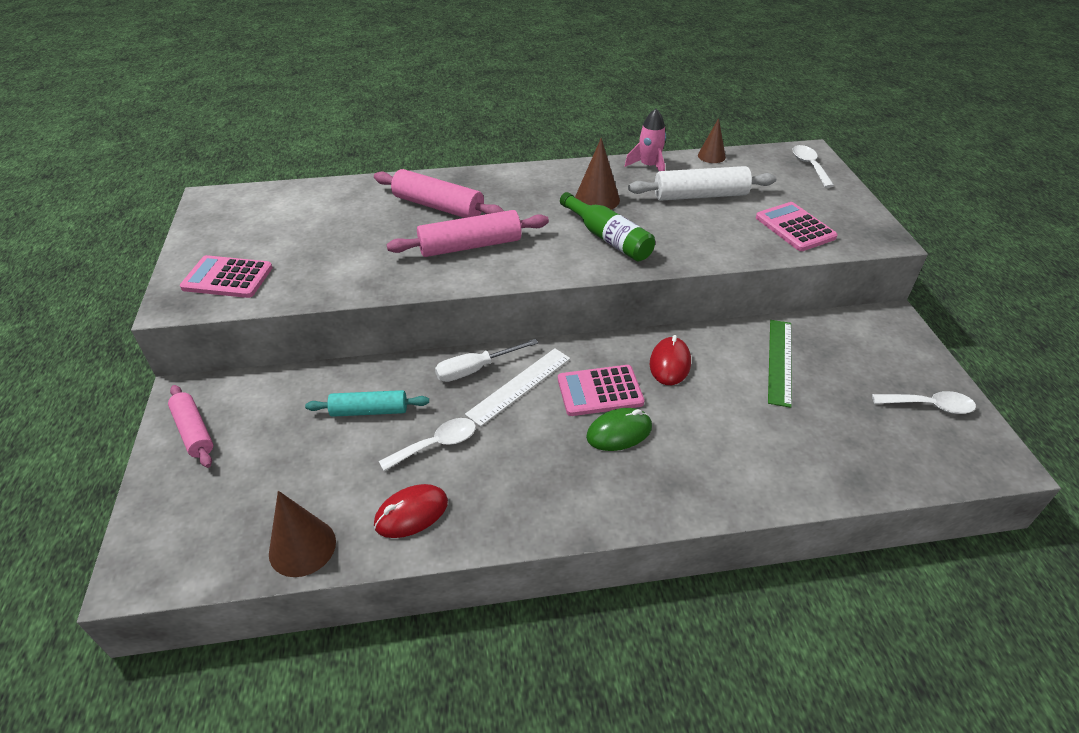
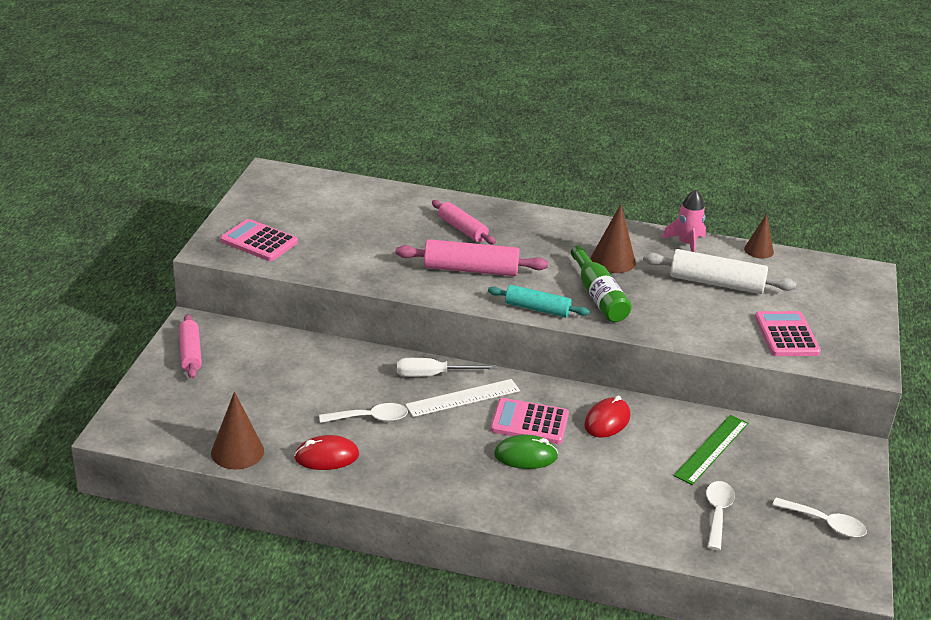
camera: 20 degrees right, 10 degrees down
turquoise rolling pin [305,390,429,417] -> turquoise rolling pin moved to [488,285,590,318]
pink rolling pin [374,169,504,218] -> pink rolling pin [432,200,496,245], size x0.66
white spoon [792,145,834,188] -> white spoon moved to [706,481,735,550]

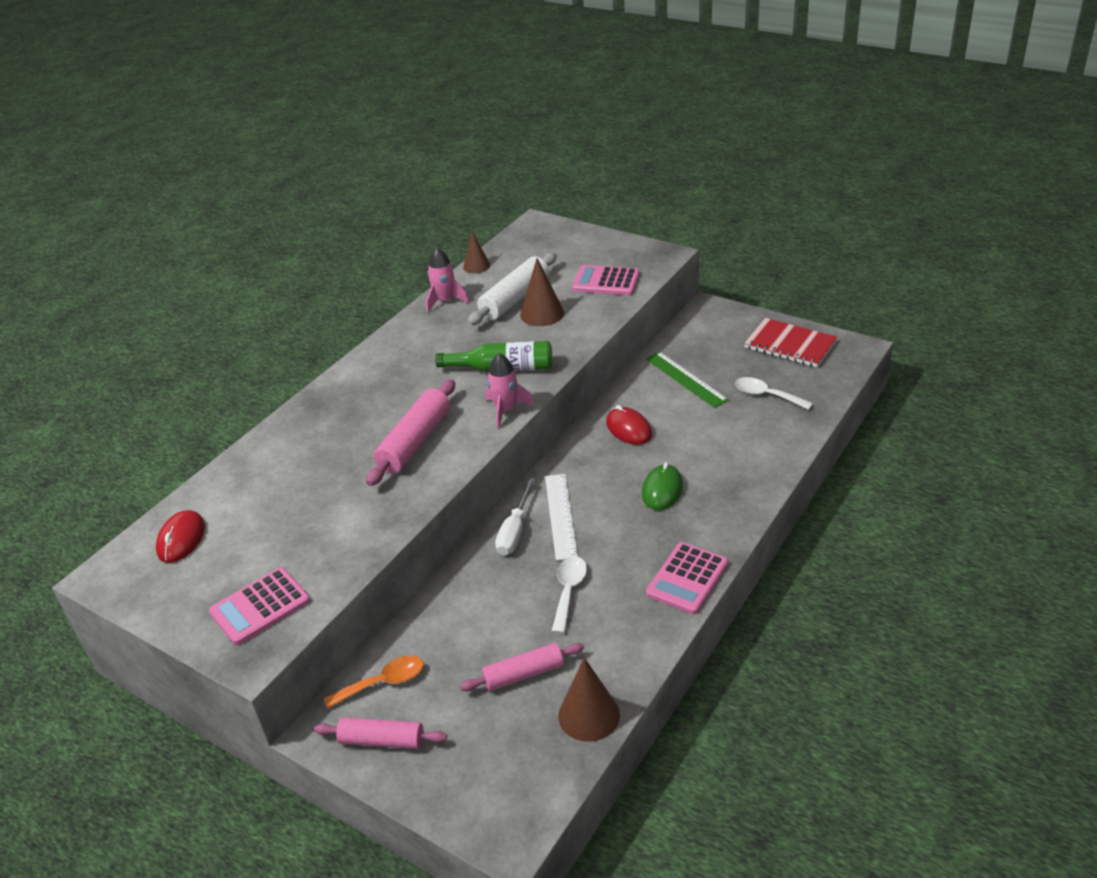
camera: 65 degrees left, 5 degrees up
red mouse [294,435,359,470] -> red mouse moved to [156,510,205,563]
pink rolling pin [432,200,496,245] -> pink rolling pin moved to [460,643,584,691]
turquoise rolling pin [488,285,590,318] -> pink rocket [486,353,534,428]
pink calculator [490,398,569,444] -> pink calculator moved to [646,542,728,614]
brown cone [591,204,636,273] -> brown cone moved to [520,258,564,326]
white spoon [772,498,867,537] -> red notebook [744,318,837,367]
none -> orange spoon [323,655,424,709]

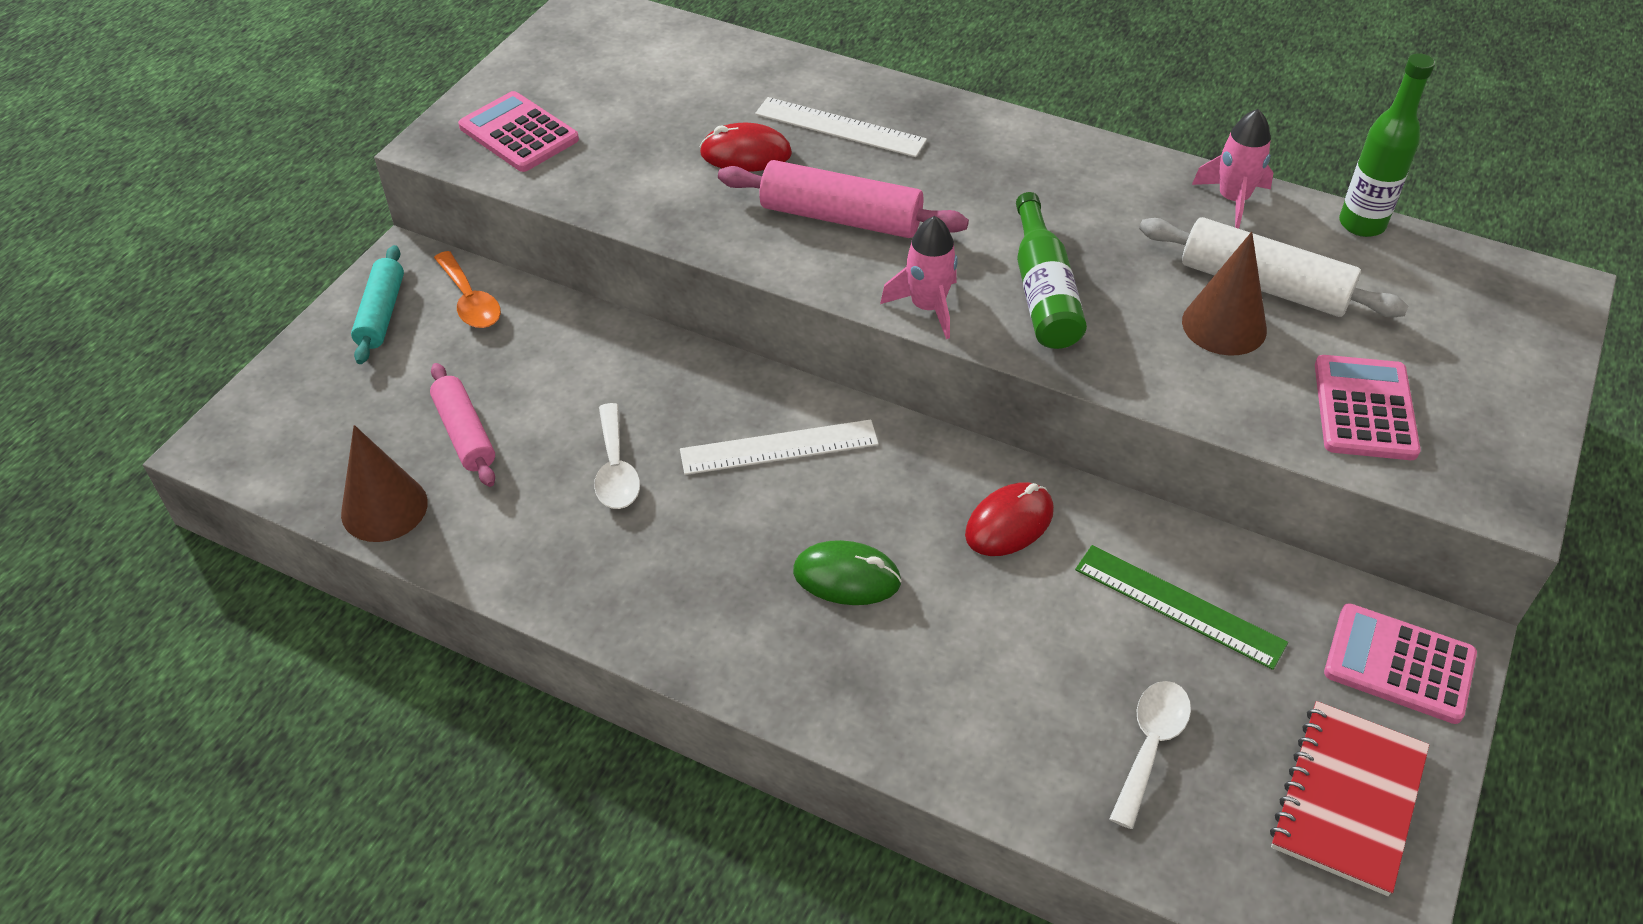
camera: 80 degrees right, 10 degrees up
red mouse [156,510,205,563] -> red mouse moved to [700,123,792,171]
pink rolling pin [314,717,447,749] -> turquoise rolling pin [351,245,404,364]
brown cone [463,231,490,273] -> green bottle [1339,53,1435,237]
white screwdriver [495,478,535,556] -> none
white spoon [551,556,587,634] -> white spoon turned 75 degrees clockwise [594,403,640,509]
green ruler [645,351,729,408] -> green ruler turned 75 degrees clockwise [1075,545,1288,670]
pink calculator [646,542,728,614] -> pink calculator moved to [1324,603,1477,724]
none -> white ruler [755,97,927,157]

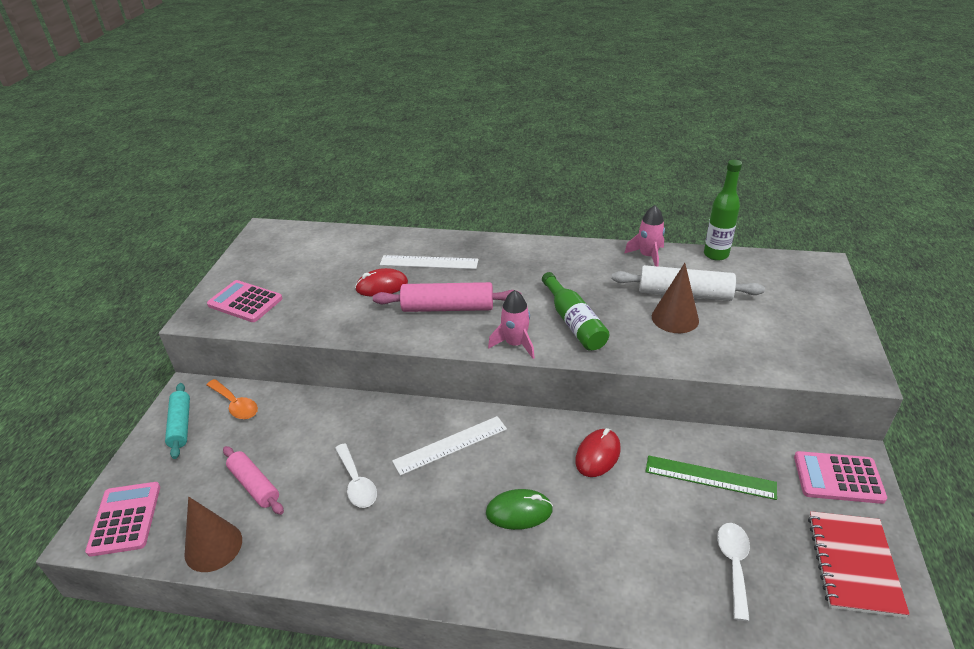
camera: 15 degrees left, 10 degrees down
pink calculator [1315,355,1421,460] -> pink calculator moved to [85,482,160,557]

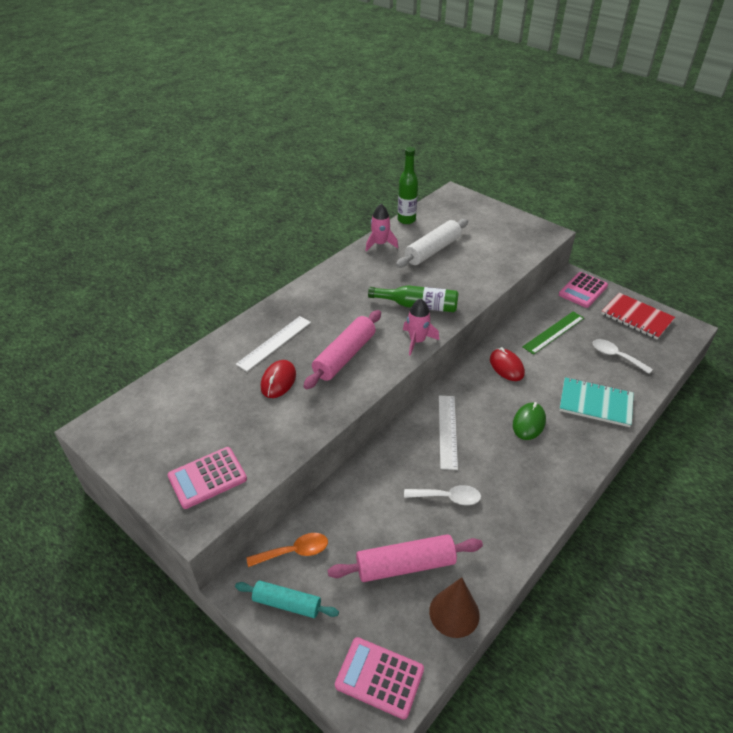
camera: 60 degrees left, 5 degrees up
pink rolling pin [223,446,284,515] -> pink rolling pin [328,534,483,582], size x1.51
brown cone [652,263,699,333] -> none
none -> turquoise notebook [559,377,634,427]

